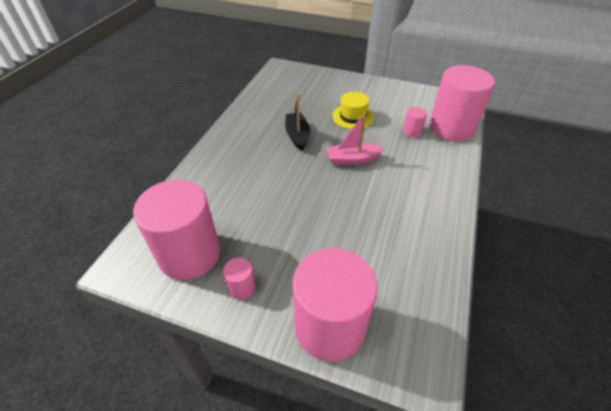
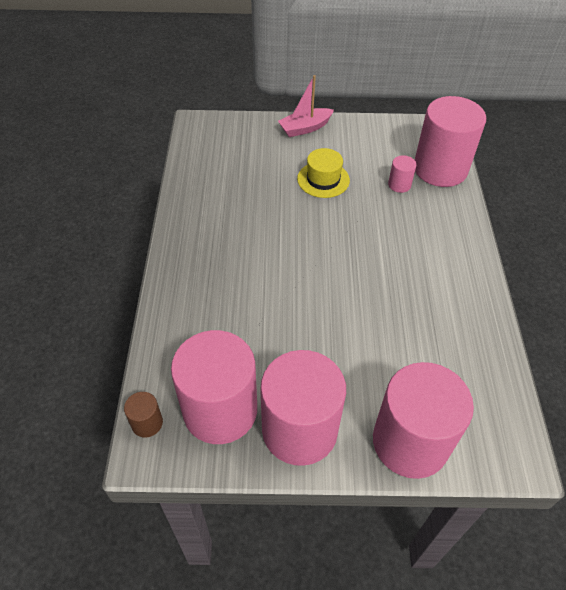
camera: 20 degrees left, 5 degrees up
pink cylinder [223,258,255,299] -> pink cylinder [260,350,346,466], size x2.41
black boat [285,93,310,151] -> none
pink boat [326,112,384,165] -> pink boat moved to [278,75,334,137]
none -> brown cylinder [124,392,163,437]

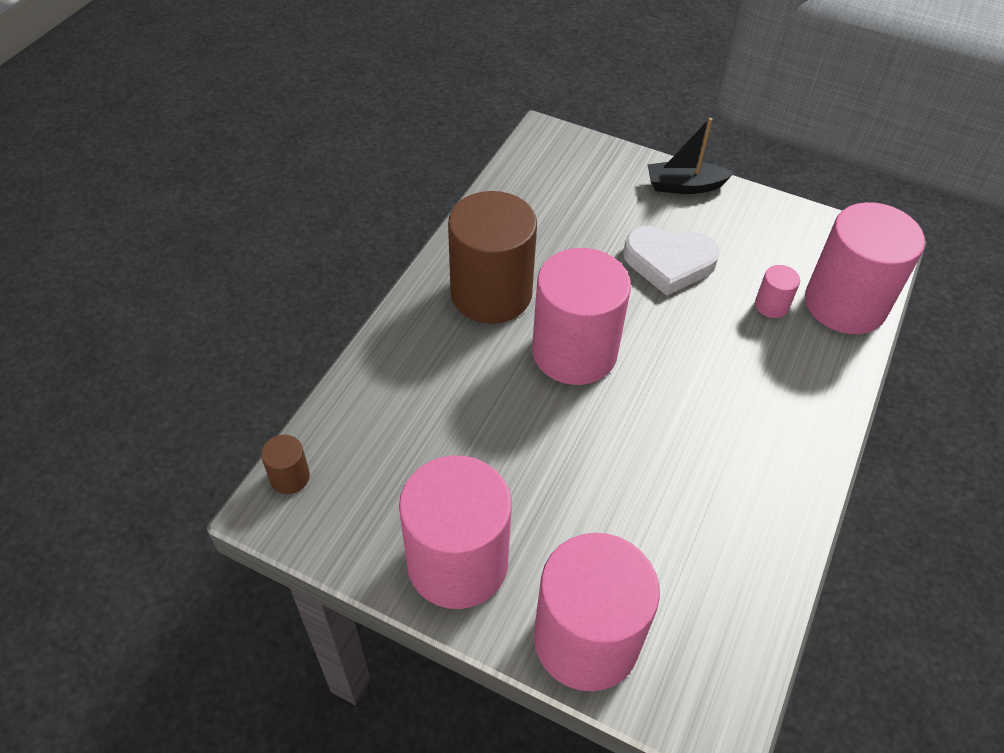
camera: 25 degrees right, 0 degrees up
pink cylinder [171,330,257,444] -> pink cylinder moved to [532,248,631,385]
pink boat [278,75,334,137] -> black boat [648,118,734,194]
yellow hat [297,148,350,198] -> white heart [623,226,720,296]
none -> brown cylinder [448,191,537,324]

